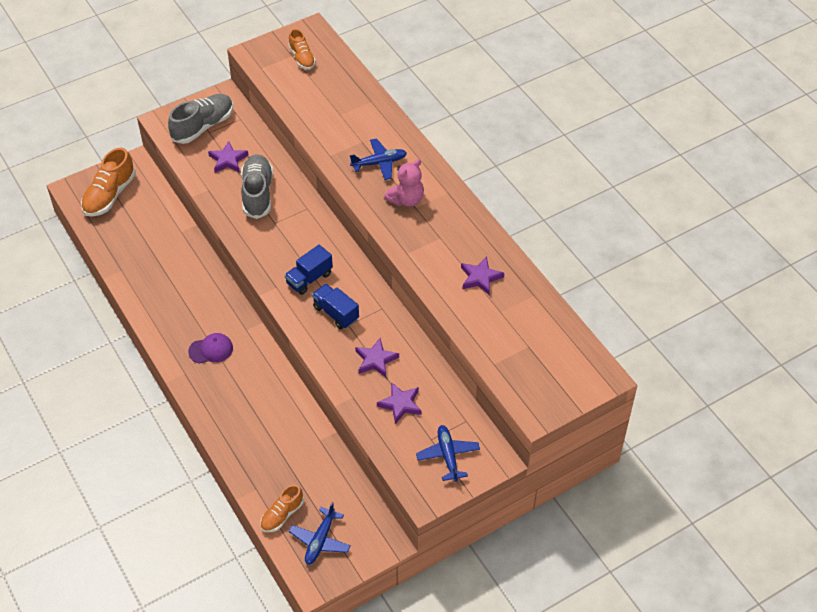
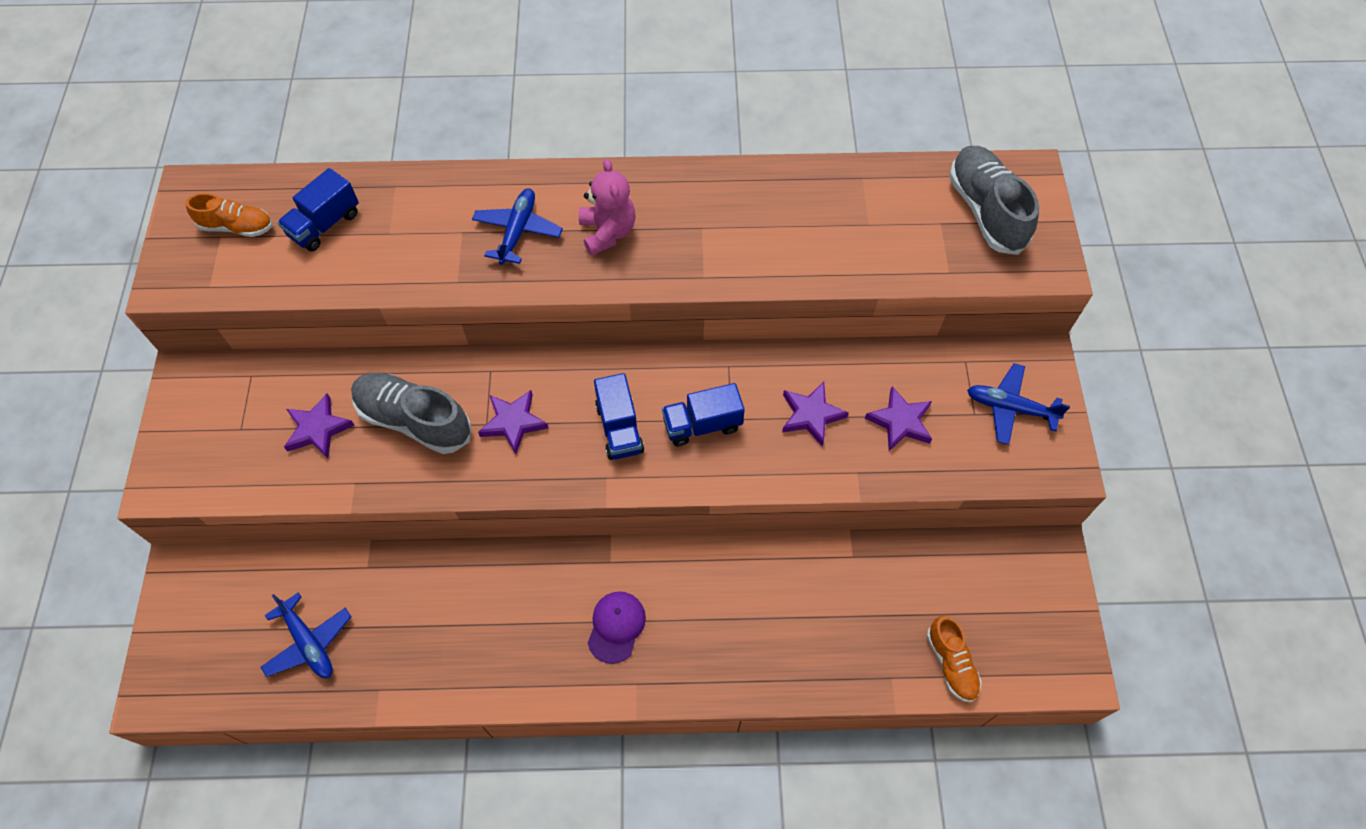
camera: 60 degrees left, 10 degrees up
orange shoe [81,148,136,217] -> none
grey shoe [168,94,233,144] -> grey shoe moved to [949,146,1039,255]
blue plane [289,502,351,565] -> blue plane moved to [261,592,351,678]
purple star [461,256,504,295] -> purple star moved to [478,390,549,454]
none -> blue truck [277,168,359,251]

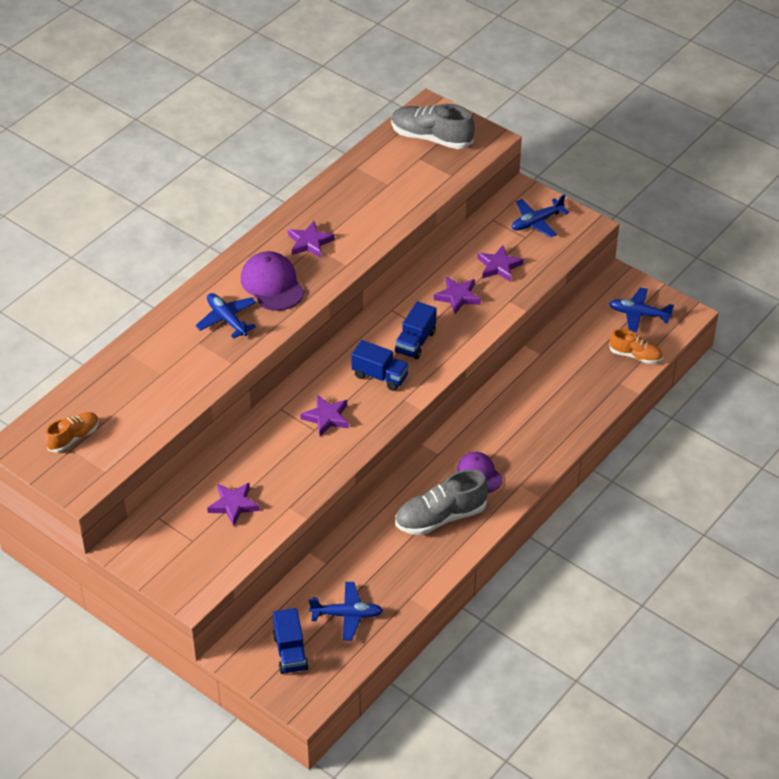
camera: 50 degrees left, 15 degrees down
blue truck [277,168,359,251] -> blue truck moved to [273,608,309,674]
grey shoe [351,373,471,454] -> grey shoe moved to [395,469,488,535]
pink teddy bear [579,159,635,256] -> purple cap [241,251,305,311]
none -> purple star [288,221,335,258]
none -> blue plane [609,288,674,332]

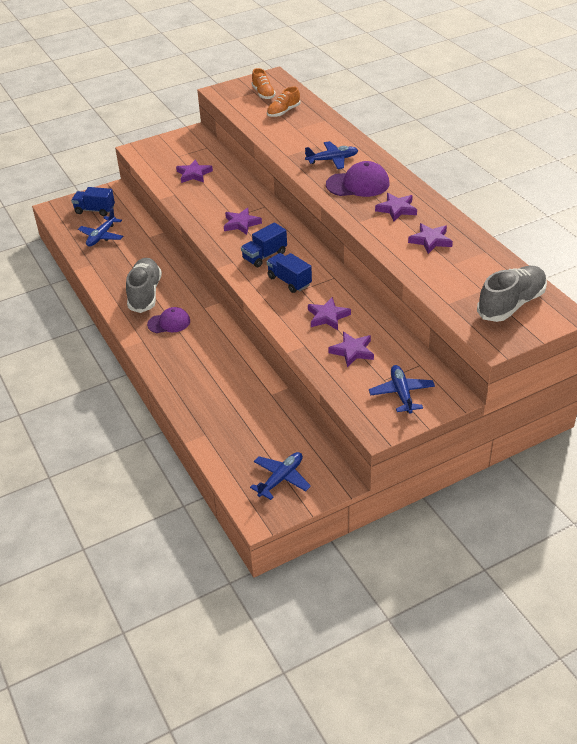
camera: 115 degrees right, 5 degrees down
orange shoe [609,329,663,364] -> orange shoe moved to [267,87,300,117]
none -> purple star [408,223,453,254]

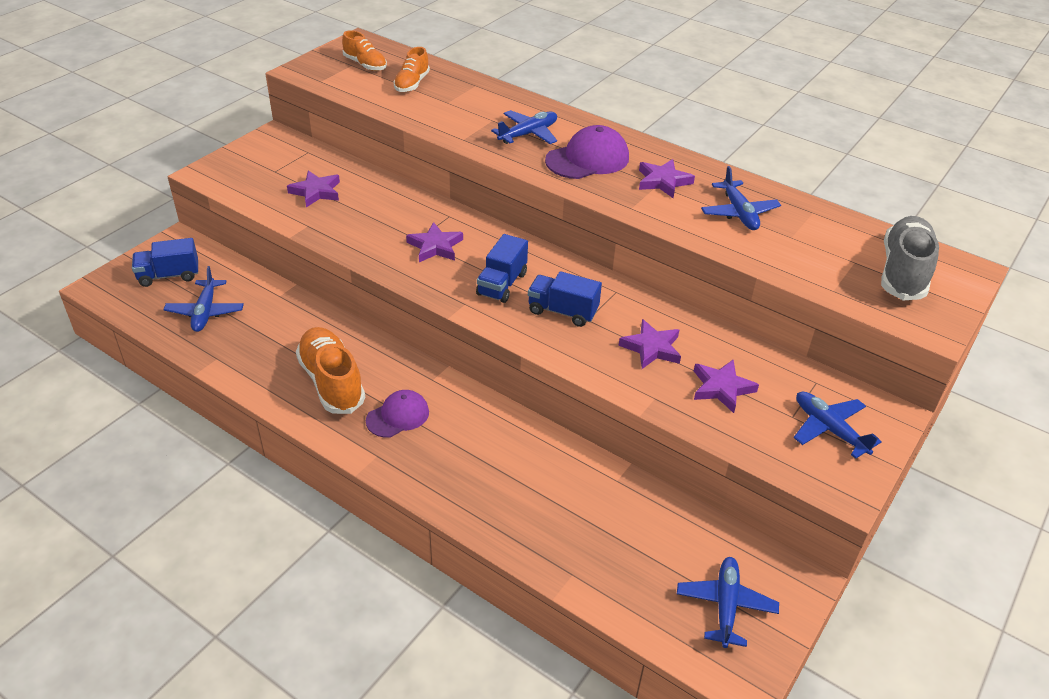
camera: 30 degrees left, 0 degrees up
grey shoe [126,258,162,313] -> orange shoe [296,327,365,414]
purple star [408,223,453,254] -> blue plane [701,166,781,230]

